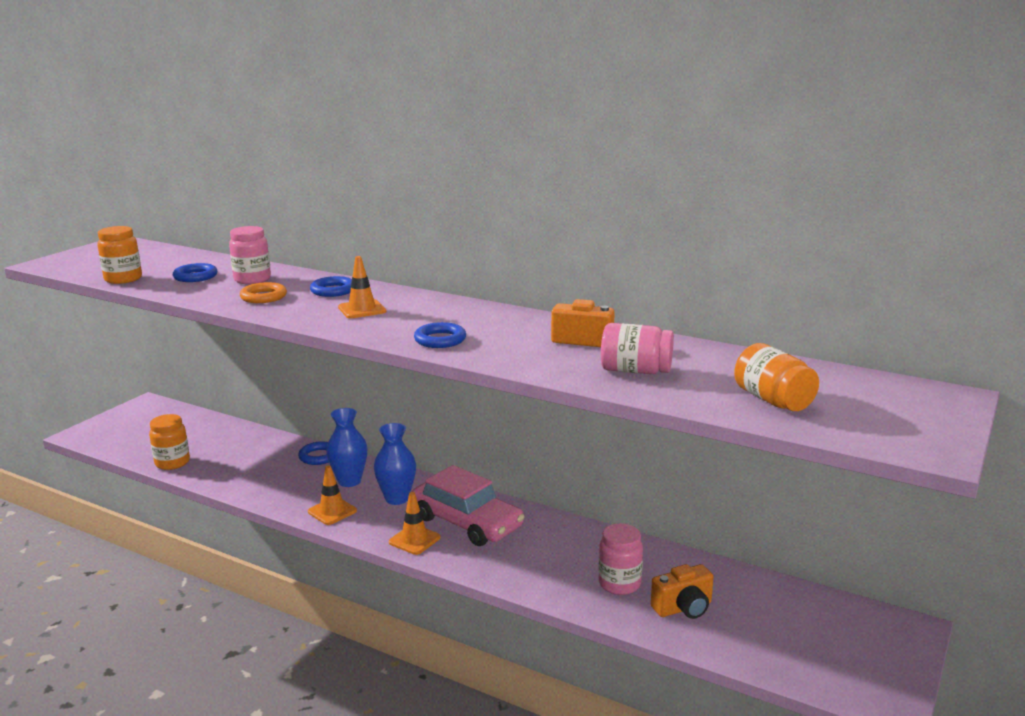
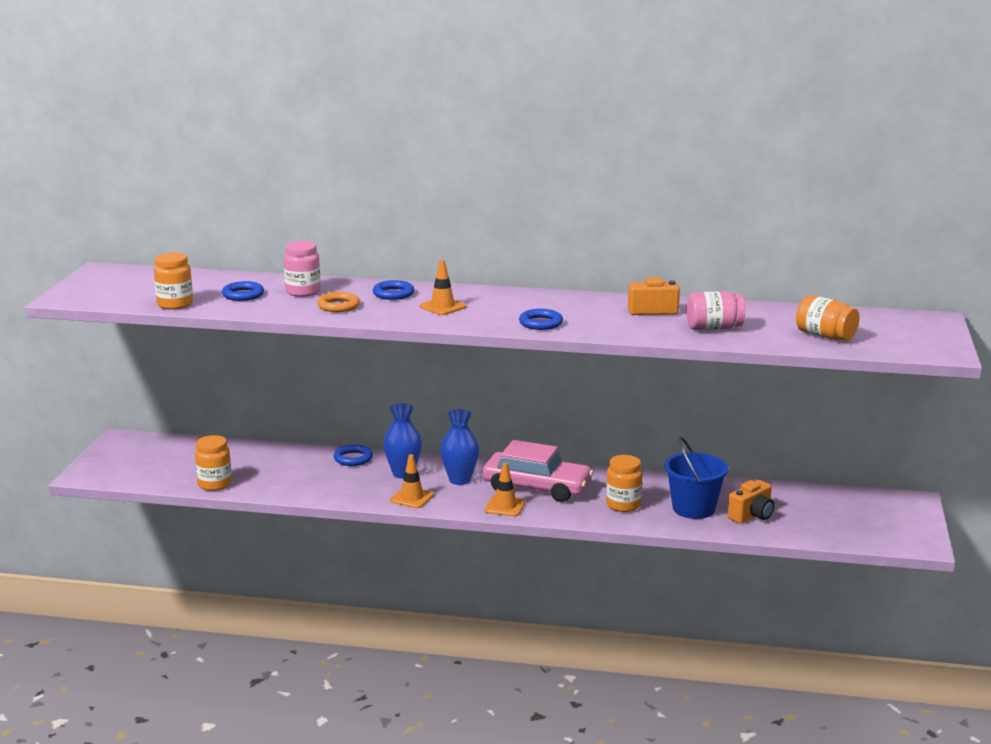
camera: 20 degrees left, 0 degrees up
pink jar [598,523,643,595] -> blue bucket [664,437,728,519]
none -> orange jar [606,455,643,512]

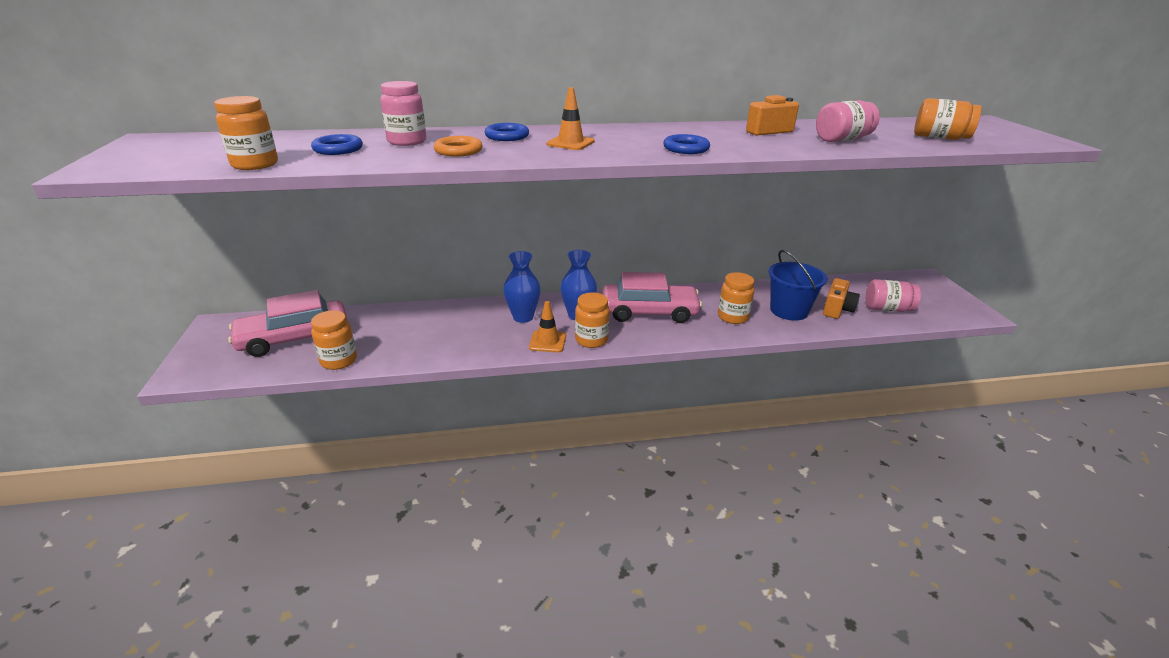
camera: 20 degrees left, 10 degrees up
blue ring [334,444,373,466] -> none
orange traffic cone [485,463,525,516] -> none
none -> pink car [228,290,348,357]
none -> orange jar [575,292,610,348]
none -> pink jar [866,279,921,312]

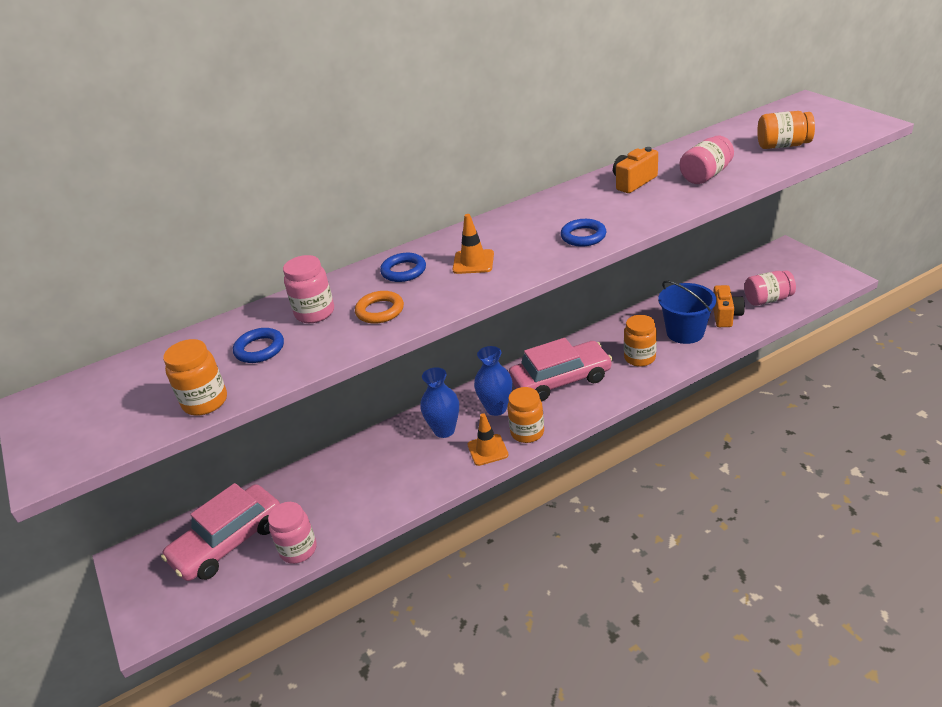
camera: 15 degrees left, 5 degrees up
orange jar [311,310,357,370] -> pink jar [268,502,317,564]

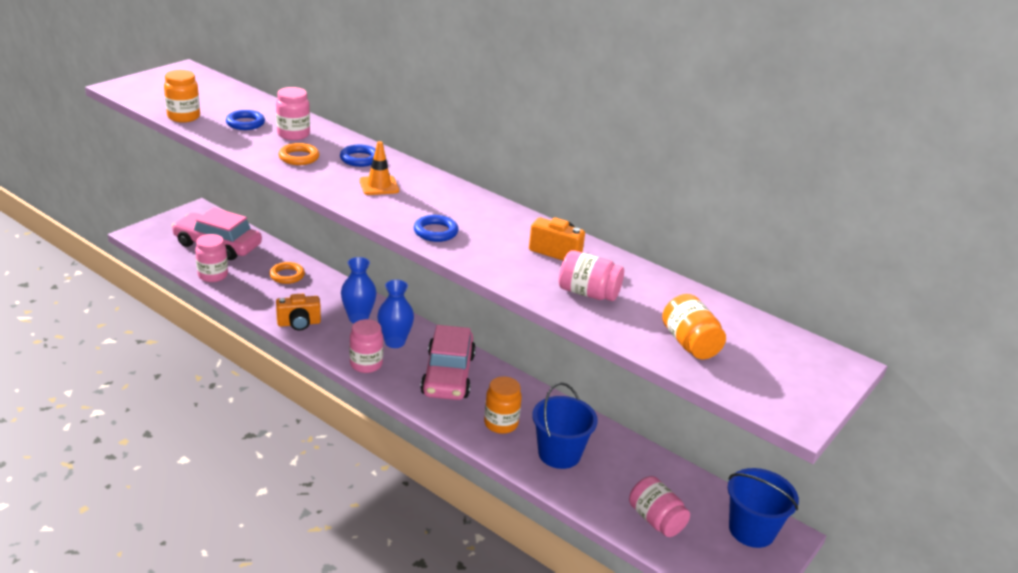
camera: 60 degrees right, 5 degrees down
orange traffic cone [468,413,509,466] -> none
orange jar [507,387,544,443] -> pink jar [350,319,383,373]
pink car [509,338,613,401] -> pink car turned 45 degrees clockwise [420,325,476,400]
orange camera [713,285,745,327] -> orange camera moved to [276,294,321,331]
none -> orange ring [269,262,305,284]
none -> blue bucket [728,468,799,548]

